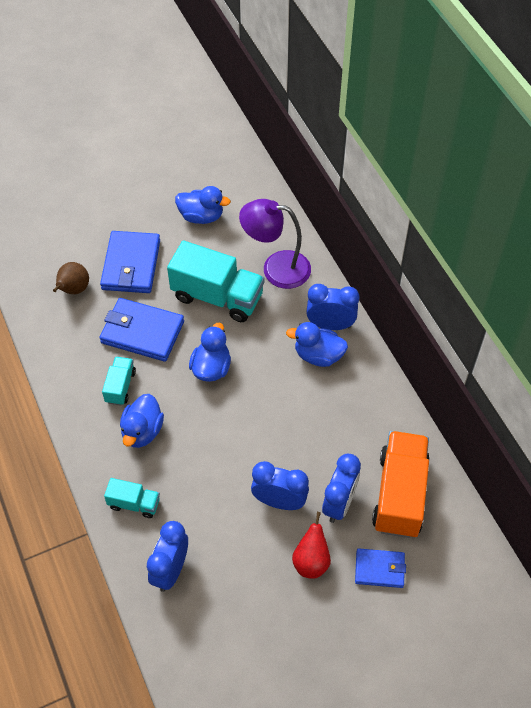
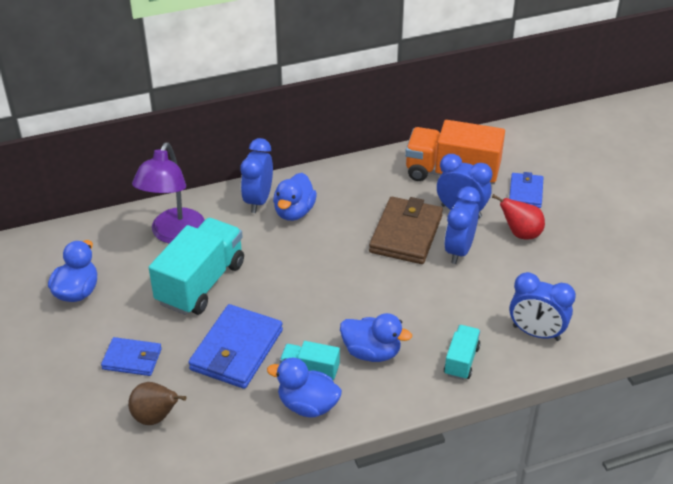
camera: 85 degrees left, 15 degrees down
blue wallet [100,231,160,293] -> blue wallet [101,337,162,376], size x0.59
blue duck [189,323,231,382] -> blue duck moved to [267,358,342,417]
none -> brown wallet [369,197,443,264]

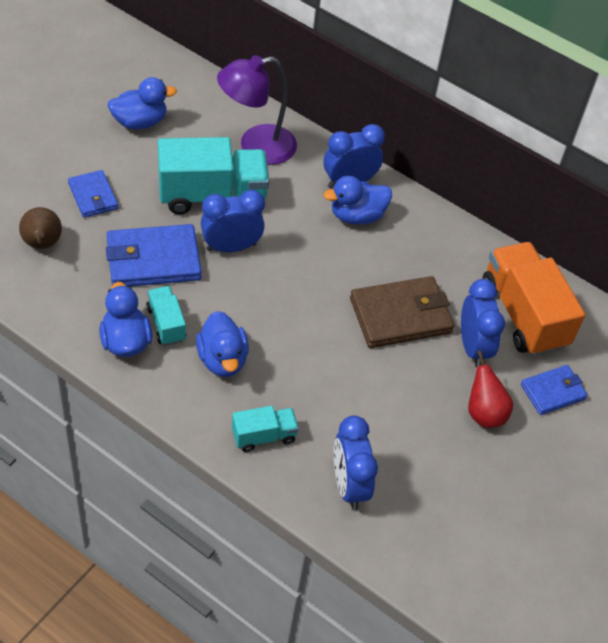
camera: 50 degrees right, 10 degrees up
blue clock [444,186,480,264] -> blue clock moved to [201,190,265,252]

